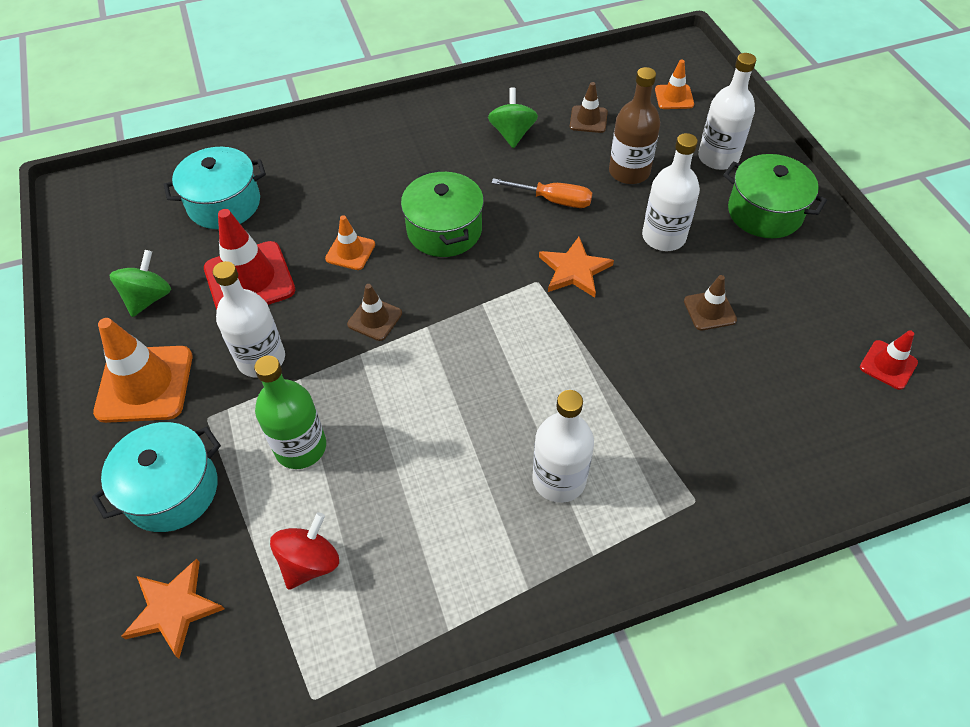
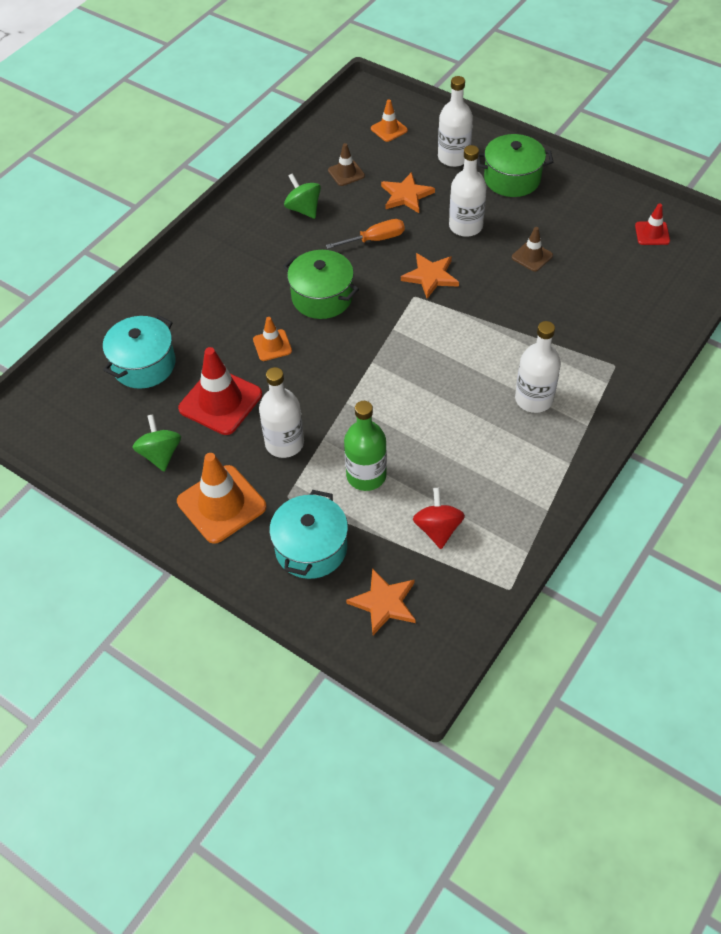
camera: 35 degrees left, 0 degrees up
brown traffic cone [347,284,402,341] -> none
brown bottle [609,67,660,184] -> orange star [381,172,435,213]

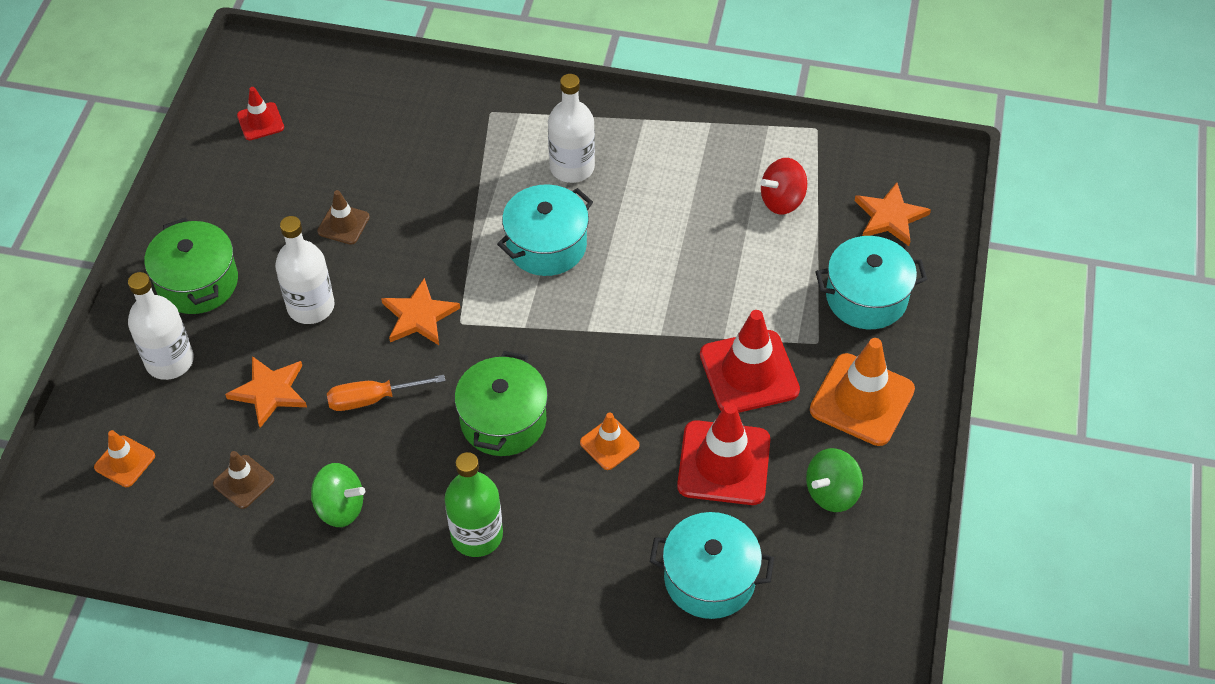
camera: 115 degrees left, 0 degrees up
white bottle [259,367,304,458] -> red traffic cone [700,310,800,413]
green spinning top [284,173,321,219] -> green spinning top turned 105 degrees counterclockwise [311,463,365,527]
orange screwdriver [326,219,405,249] -> orange screwdriver turned 60 degrees counterclockwise [327,375,446,411]
green bottle [344,401,387,491] -> green bottle moved to [445,452,503,557]
none -> turquoise pot [497,184,593,276]

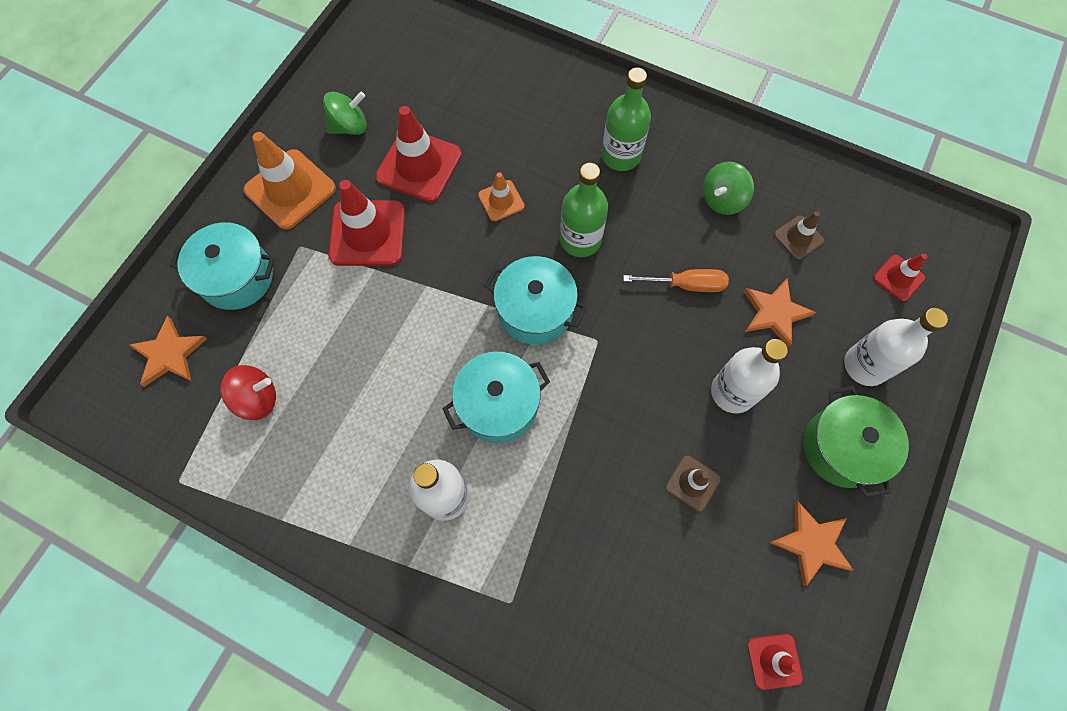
camera: 165 degrees left, 15 degrees up
orange traffic cone [94,430,155,487] -> red traffic cone [873,254,927,301]
green spinning top [311,463,365,527] -> green spinning top turned 75 degrees counterclockwise [703,162,754,215]
orange star [381,278,460,345] -> orange star moved to [769,501,854,586]
green pot [454,351,548,456] -> green bottle [560,163,608,257]
turquoise pot [650,512,774,619] -> turquoise pot moved to [485,256,587,345]

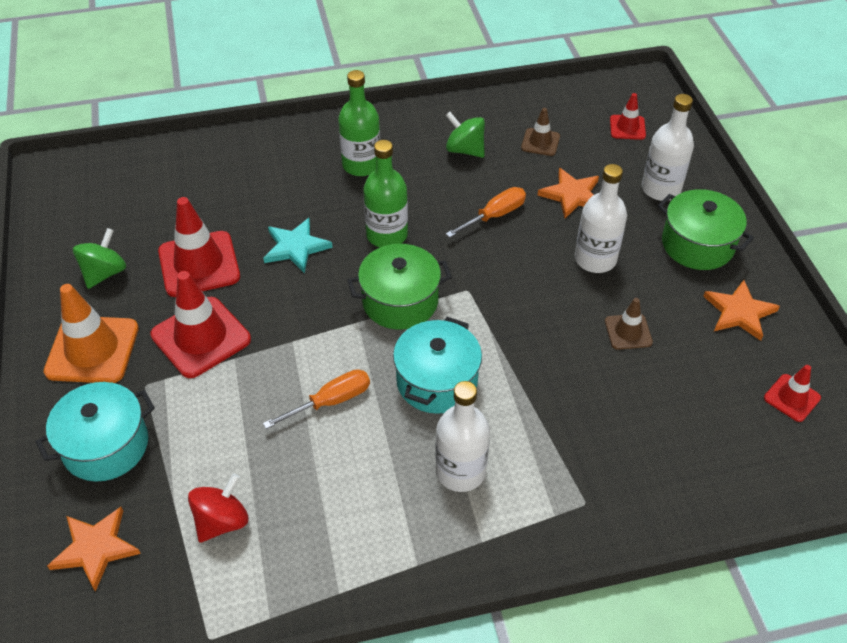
camera: 40 degrees left, 20 degrees down
orange traffic cone [478,172,525,221] -> turquoise star [263,218,333,273]
turquoise pot [485,256,587,345] -> green pot [348,244,452,330]
green spinning top [703,162,754,215] -> green spinning top turned 120 degrees clockwise [446,112,485,158]
none -> orange screwdriver [263,369,370,429]

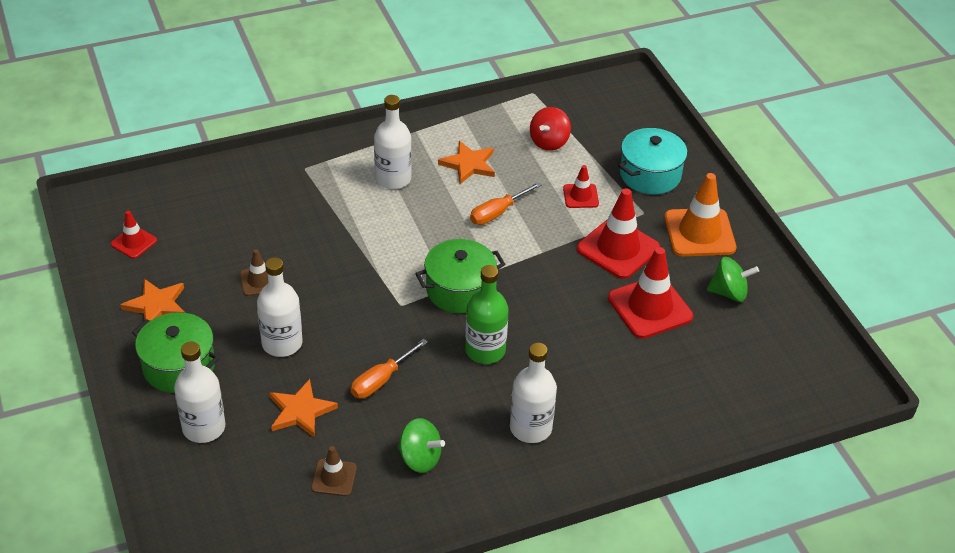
camera: 170 degrees right, 5 degrees down
orange star [47,507,141,592] -> orange star moved to [438,141,495,184]
green spinning top [73,228,126,289] -> green spinning top turned 105 degrees counterclockwise [707,257,759,302]
turquoise star [263,218,333,273] -> none
green bottle [338,70,380,176] -> white bottle [510,343,557,443]
turquoise pot [393,317,482,414] -> none
red traffic cone [610,93,646,140] -> red traffic cone moved to [563,165,599,208]

